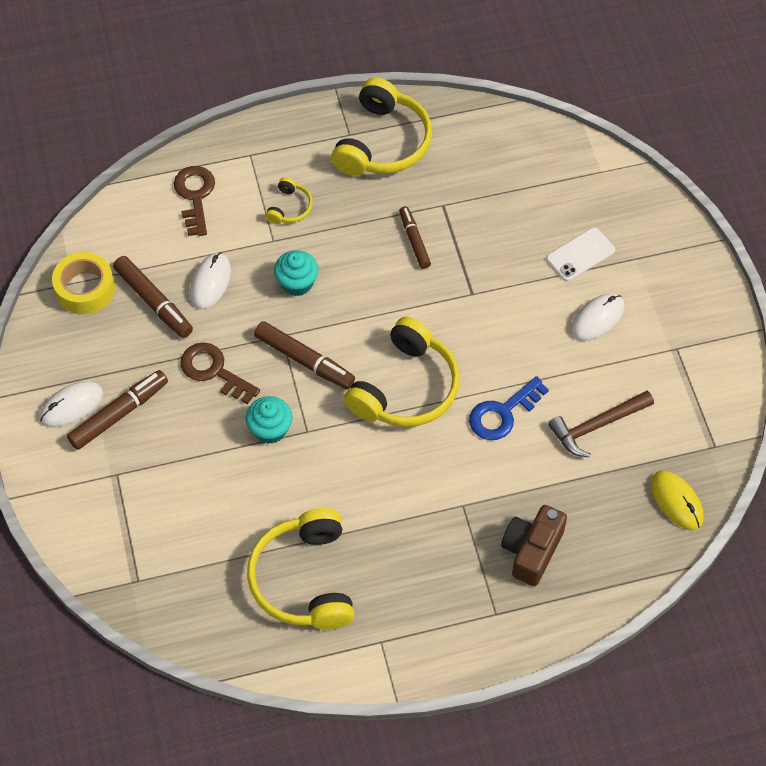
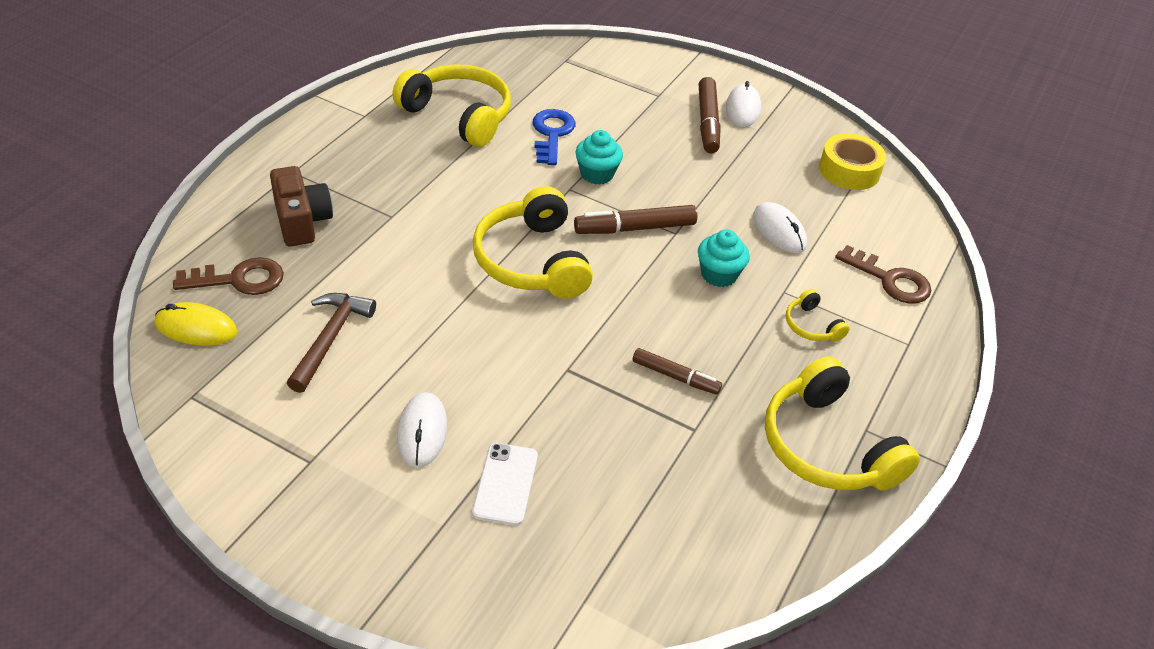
camera: 130 degrees right, 15 degrees down
brown marker [113,256,193,338] -> none
brown key [180,343,260,404] -> brown key moved to [173,257,284,295]
blue key [469,376,549,440] -> blue key moved to [532,109,576,165]

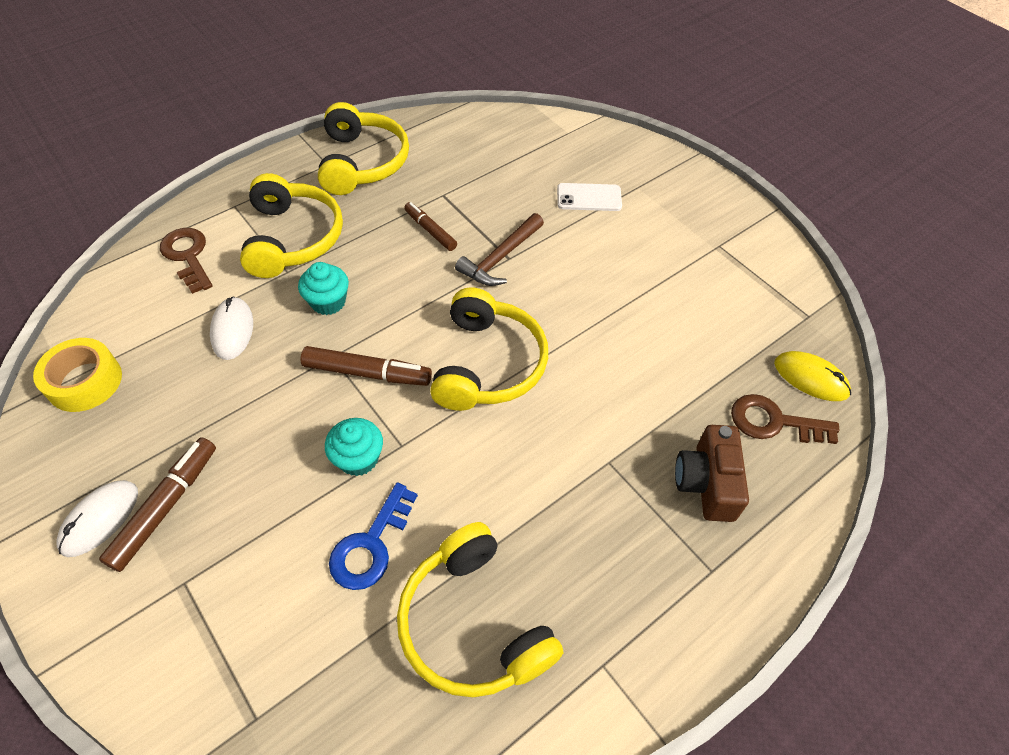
camera: 155 degrees left, 10 degrees up
brown hammer [287,293,376,393] -> brown hammer moved to [455,213,544,286]
white mouse [397,392,447,468] -> none
white phone [472,443,538,526] -> white phone turned 60 degrees clockwise [557,183,622,211]
yellow headphones [786,289,850,342] -> yellow headphones [240,173,343,278], size x2.16

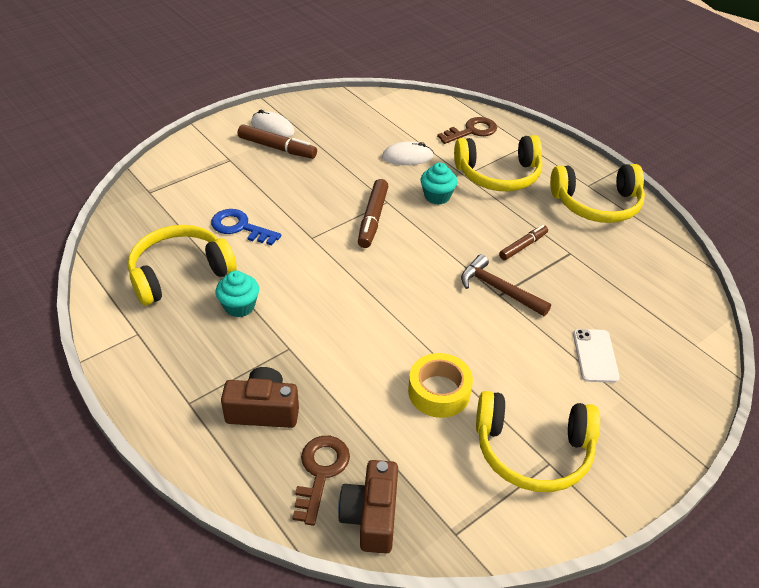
camera: 90 degrees right, 10 degrees down
yellow tape [33,338,122,412] -> yellow tape moved to [408,353,473,418]
turquoise cupcake [325,418,383,476] -> turquoise cupcake moved to [216,271,259,317]
yellow headphones [430,287,548,411] -> yellow headphones moved to [476,391,600,492]
yellow mouse [774,351,851,401] -> brown camera [338,460,398,554]

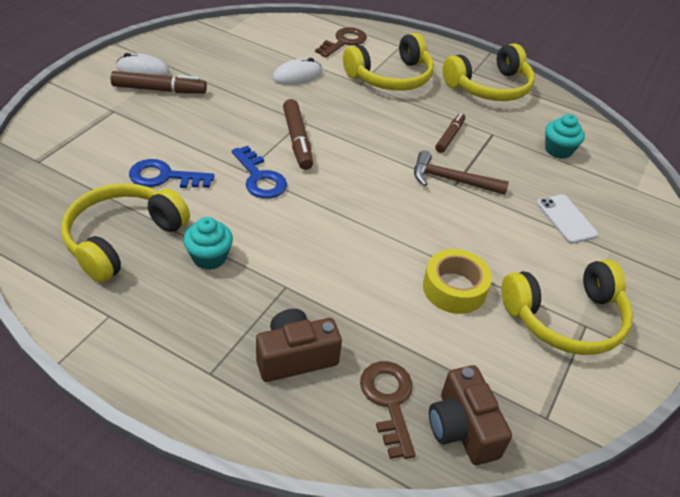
camera: 25 degrees left, 0 degrees up
turquoise cupcake [420,162,457,205] -> turquoise cupcake moved to [545,114,585,159]
none -> blue key [232,146,287,199]

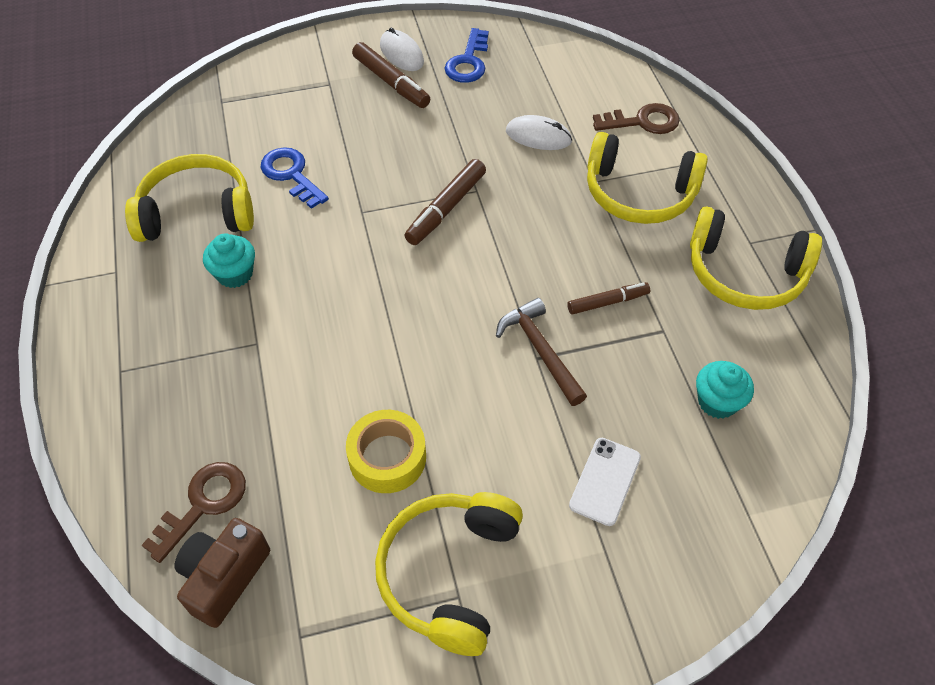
camera: 50 degrees right, 10 degrees up
blue key [232,146,287,199] -> blue key moved to [445,28,489,83]
brown camera [256,309,342,382] -> none
yellow headphones [501,260,633,355] -> yellow headphones turned 75 degrees clockwise [375,492,523,656]

